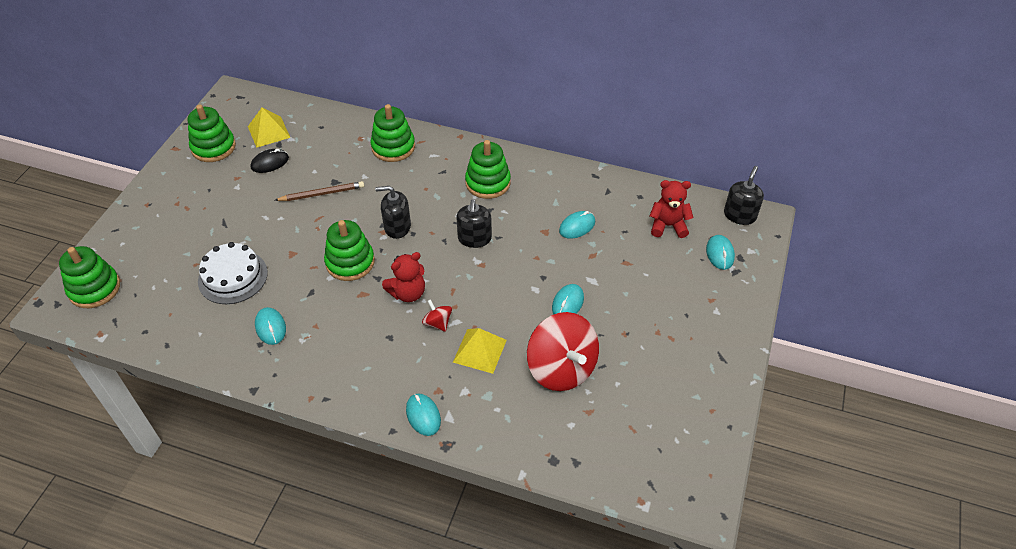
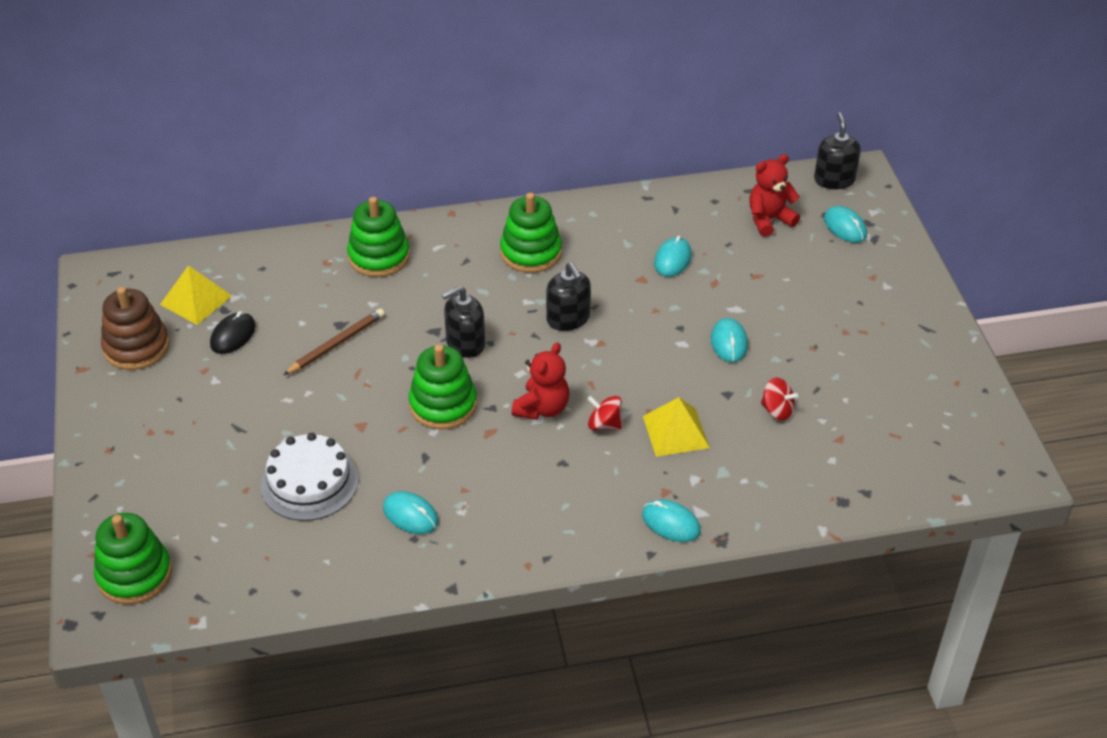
camera: 30 degrees left, 5 degrees down
green stacking toy [188,105,236,162] -> brown stacking toy [101,287,169,370]
red spinning top [527,312,599,391] -> red spinning top [761,377,798,421], size x0.44

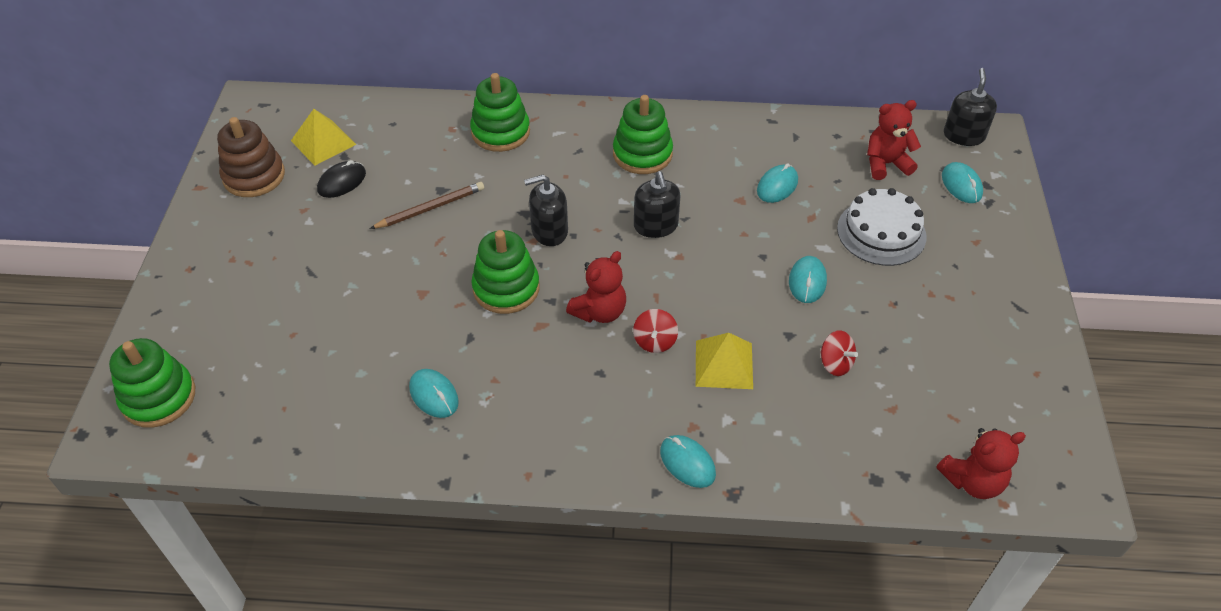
camera: 15 degrees right, 5 degrees up
white cake [260,433,358,521] -> white cake moved to [837,188,927,266]
red spinning top [587,396,622,430] -> red spinning top turned 120 degrees counterclockwise [633,309,678,353]
none -> red teddy bear [936,428,1026,499]

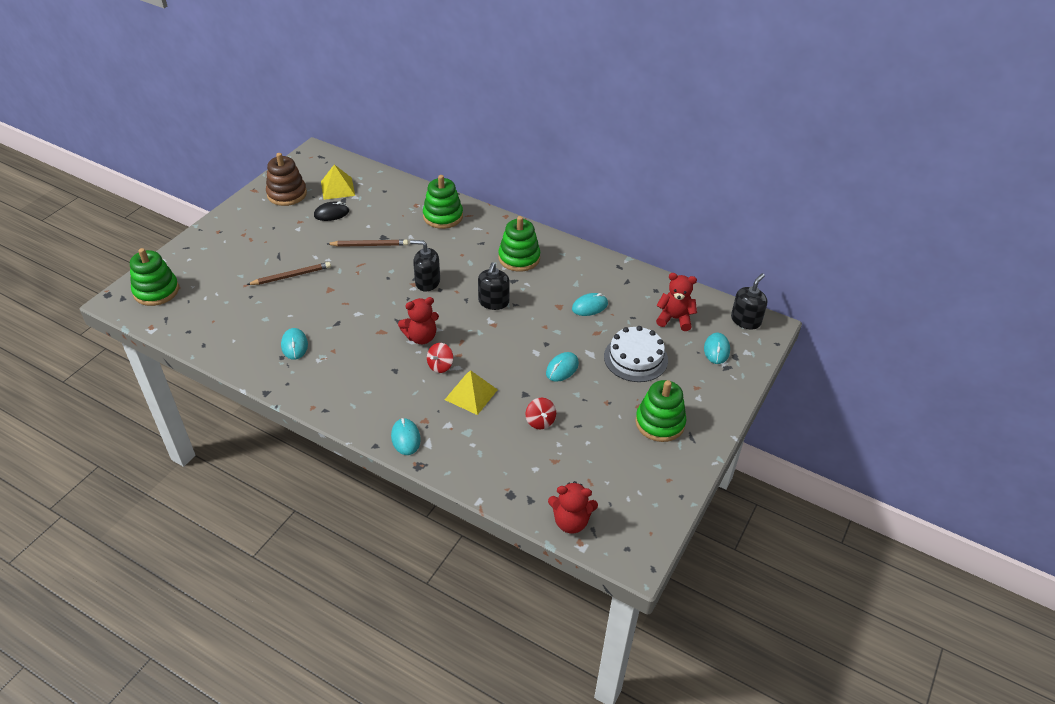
camera: 25 degrees right, 5 degrees down
green stacking toy [472,230,540,314] -> green stacking toy moved to [635,380,687,442]
none -> brown pencil [246,262,331,285]

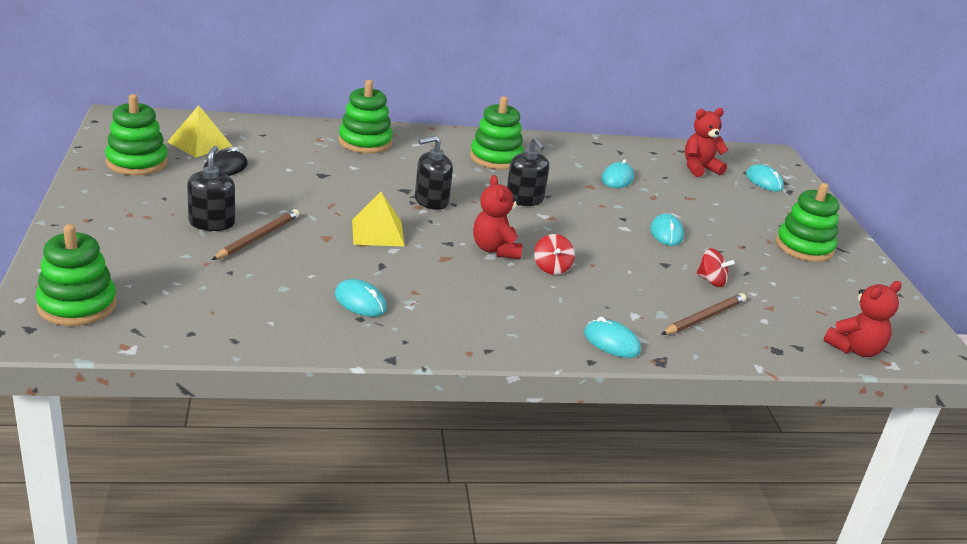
camera: 40 degrees left, 15 degrees down
brown stacking toy [266,153,307,206] -> green stacking toy [105,94,168,175]
brown pencil [327,240,408,247] -> brown pencil moved to [661,293,746,335]
red teddy bear [398,297,439,344] -> red teddy bear turned 135 degrees clockwise [473,175,523,259]
yellow pyramid [445,370,498,415] -> yellow pyramid moved to [352,192,405,247]
white cake [604,326,668,382] -> none
black soap dispenser [731,273,767,329] -> black soap dispenser moved to [187,146,235,231]

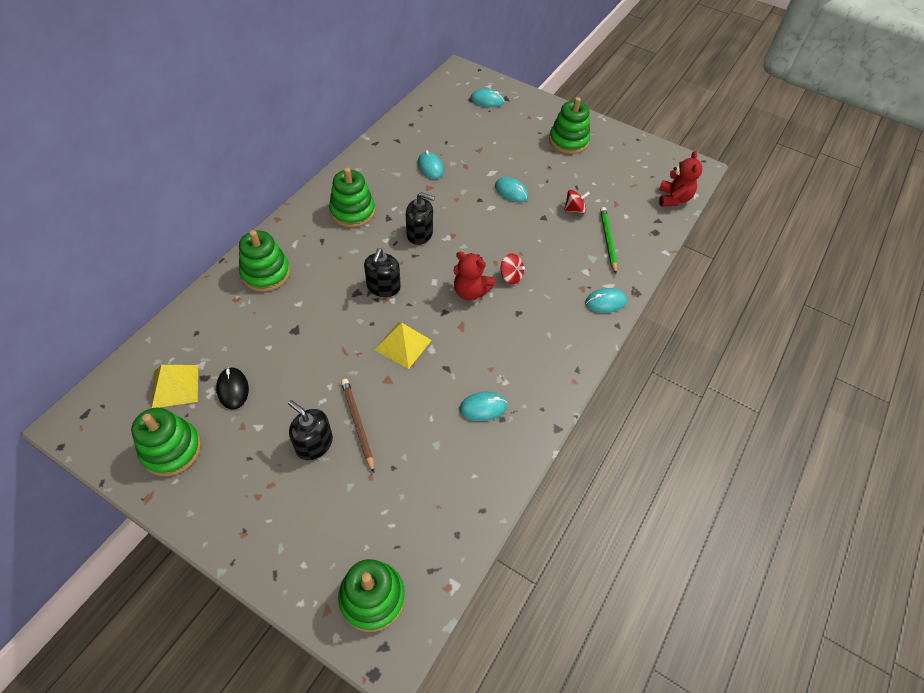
camera: 50 degrees left, 25 degrees up
brown pencil [661,293,746,335] -> green pencil [600,207,617,274]
red teddy bear [685,108,728,177] -> none

